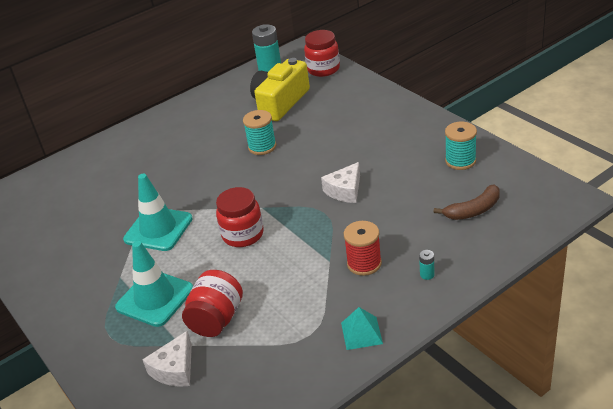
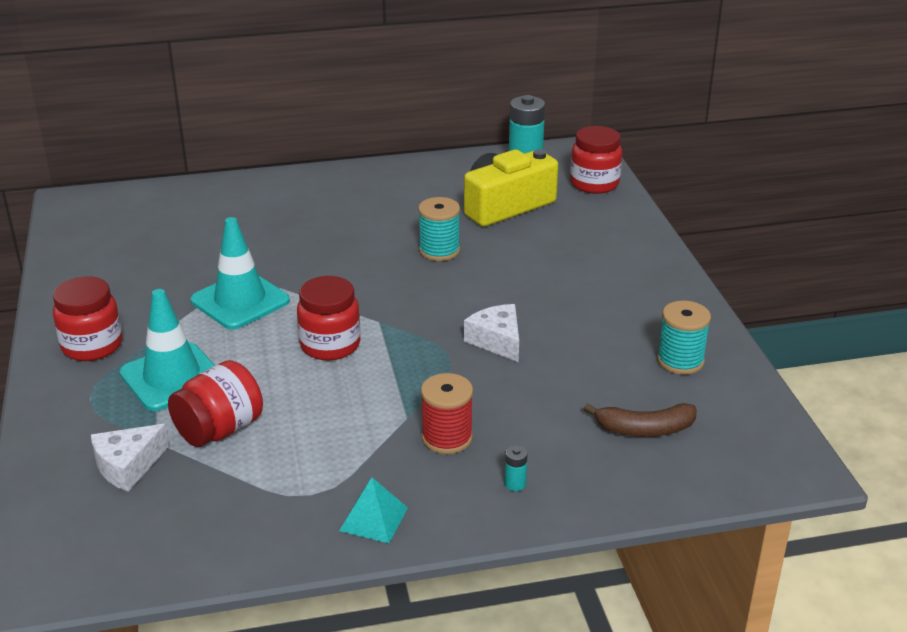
camera: 20 degrees right, 5 degrees down
white cheese [321,162,360,203] -> white cheese turned 90 degrees clockwise [464,304,519,362]
none -> red jar [53,276,122,361]

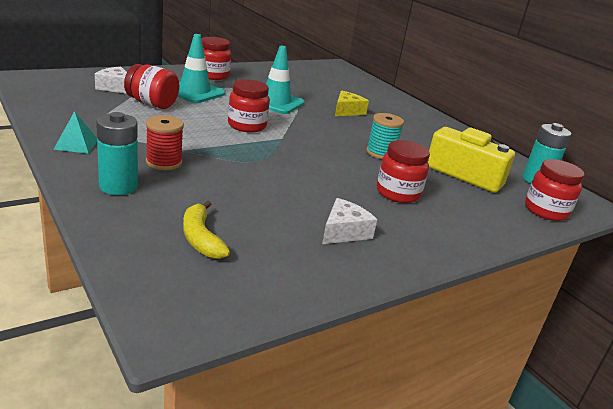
camera: 65 degrees right, 5 degrees down
white cheese [464,304,519,362] -> white cheese moved to [322,198,377,244]
turquoise battery [505,445,527,491] -> turquoise battery [96,112,138,195], size x2.33
brown banana [584,403,697,437] -> yellow banana [183,200,230,259]
turquoise spool [657,301,711,375] -> none
none -> yellow cheese [335,91,369,116]
none -> red jar [377,140,430,203]

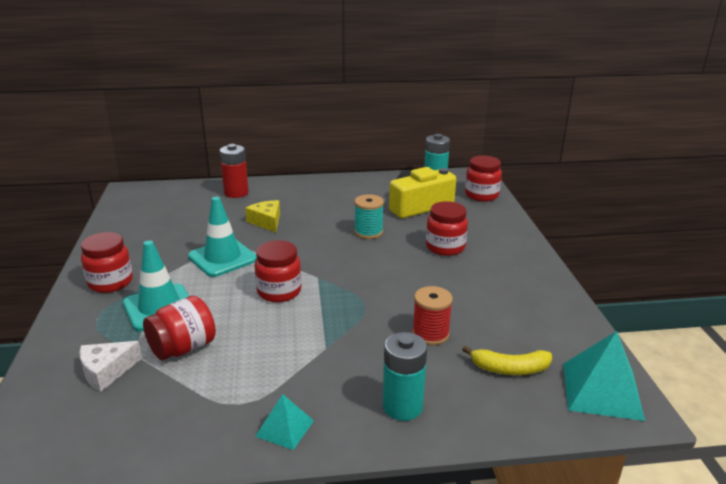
camera: 60 degrees left, 0 degrees up
red spool [146,115,184,170] -> red spool moved to [412,286,453,345]
white cheese [322,198,377,244] -> none
none -> red battery [220,144,249,198]
none -> turquoise pyramid [563,331,645,421]

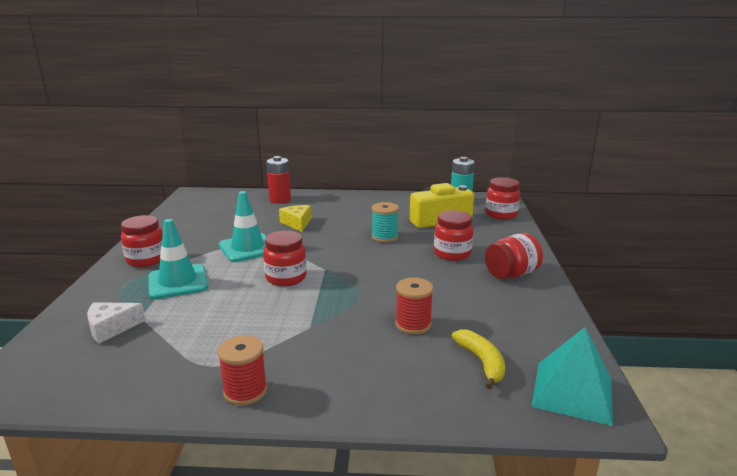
camera: 10 degrees right, 5 degrees down
red jar [143,296,216,360] -> red jar moved to [485,233,543,279]
turquoise pyramid [255,394,314,450] -> red spool [218,335,267,406]
turquoise battery [383,332,427,421] -> none
yellow banana [462,346,552,375] -> yellow banana turned 120 degrees counterclockwise [452,329,505,389]

